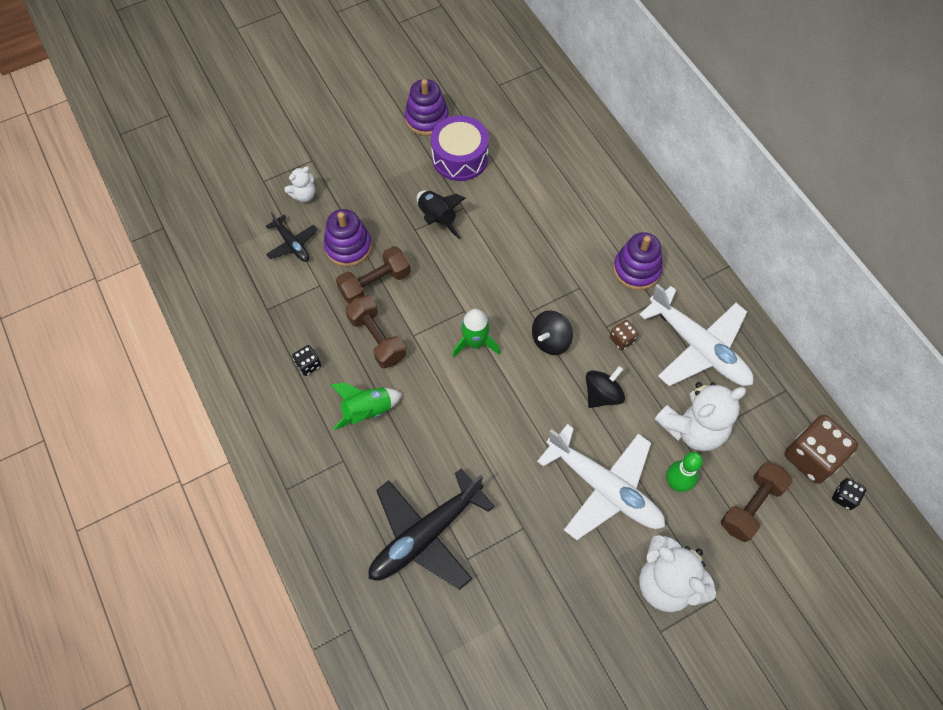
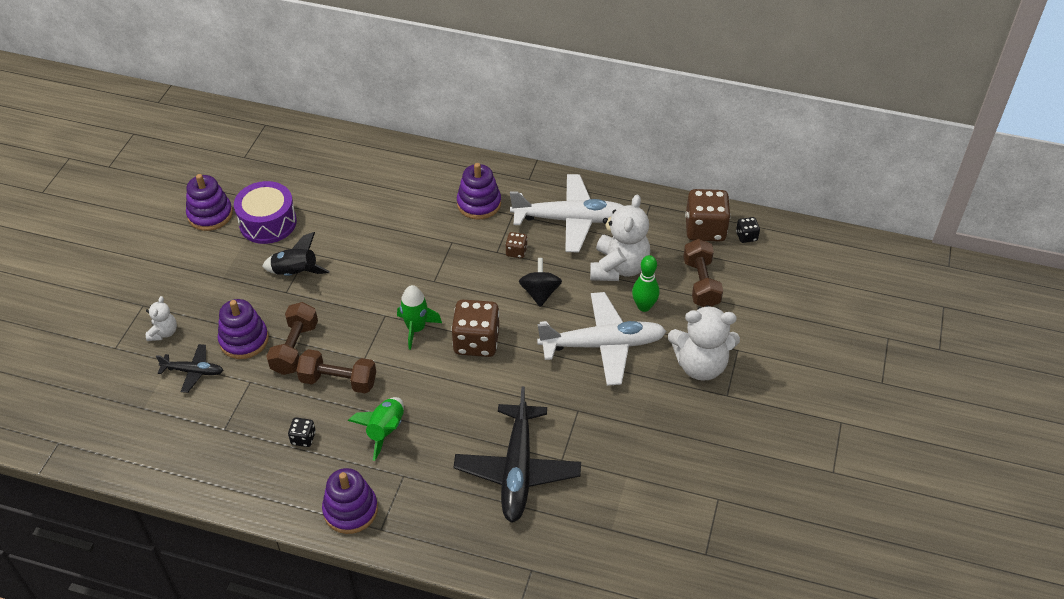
camera: 45 degrees left, 15 degrees down
black spinning top [532,310,573,355] -> none
none -> purple stacking toy [322,468,378,534]
none -> brown dice [451,300,499,357]

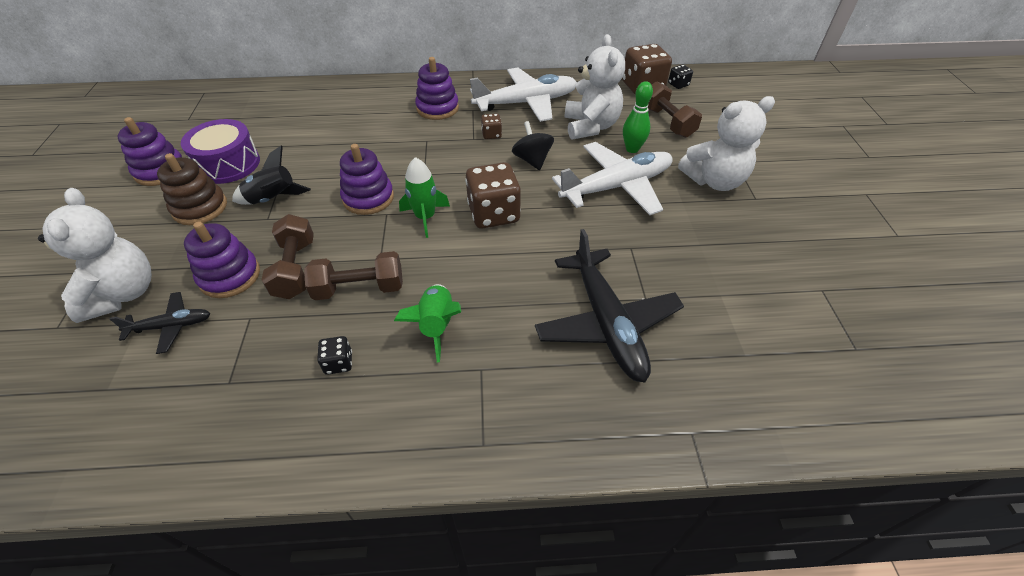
camera: 20 degrees left, 0 degrees up
white teddy bear [146,296,177,341] -> white teddy bear [38,188,152,323], size x1.99
purple stacking toy [322,468,378,534] -> purple stacking toy moved to [340,144,394,215]
none -> brown stacking toy [157,153,227,225]

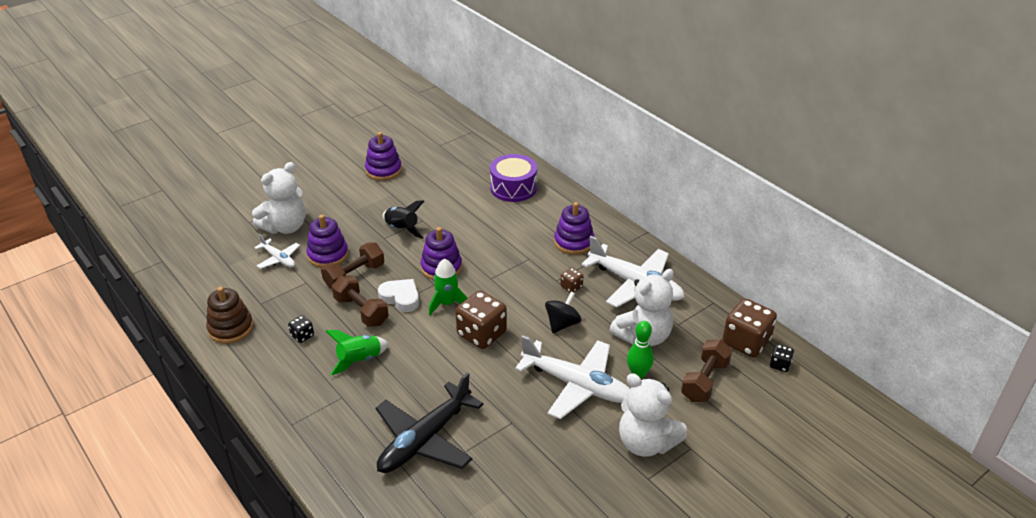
camera: 55 degrees right, 10 degrees down
black plane [110,292,210,354] -> white plane [254,234,300,269]
brown stacking toy [157,153,227,225] -> brown stacking toy moved to [206,286,253,344]
purple drum [181,119,260,184] -> purple drum moved to [490,154,537,202]
none -> white heart [378,279,419,312]

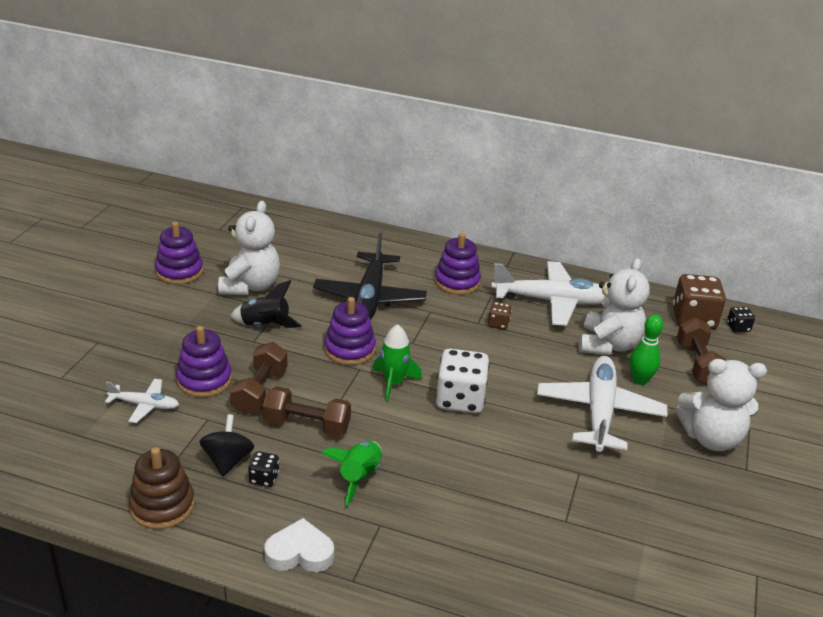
camera: 35 degrees left, 5 degrees down
white teddy bear [252,162,306,234] -> white teddy bear moved to [218,201,280,295]
black plane [376,373,484,473] -> black plane moved to [313,233,427,320]
white heart [378,279,419,312] -> white heart moved to [264,518,334,572]
brown dice [455,290,507,349] -> white dice [435,348,490,414]
purple drum [490,154,537,202] -> none
white plane [515,335,630,419] -> white plane turned 75 degrees counterclockwise [537,356,667,452]
black spinning top [545,292,581,333] -> black spinning top moved to [199,414,254,476]

